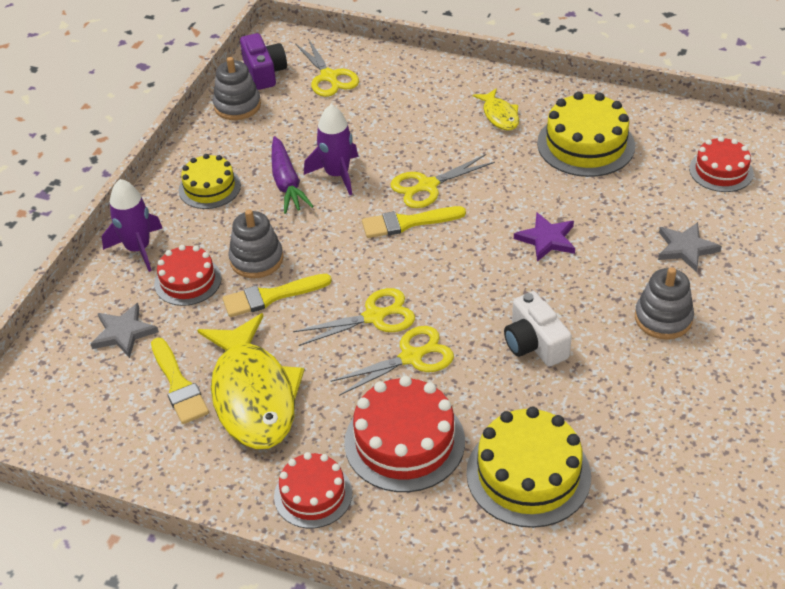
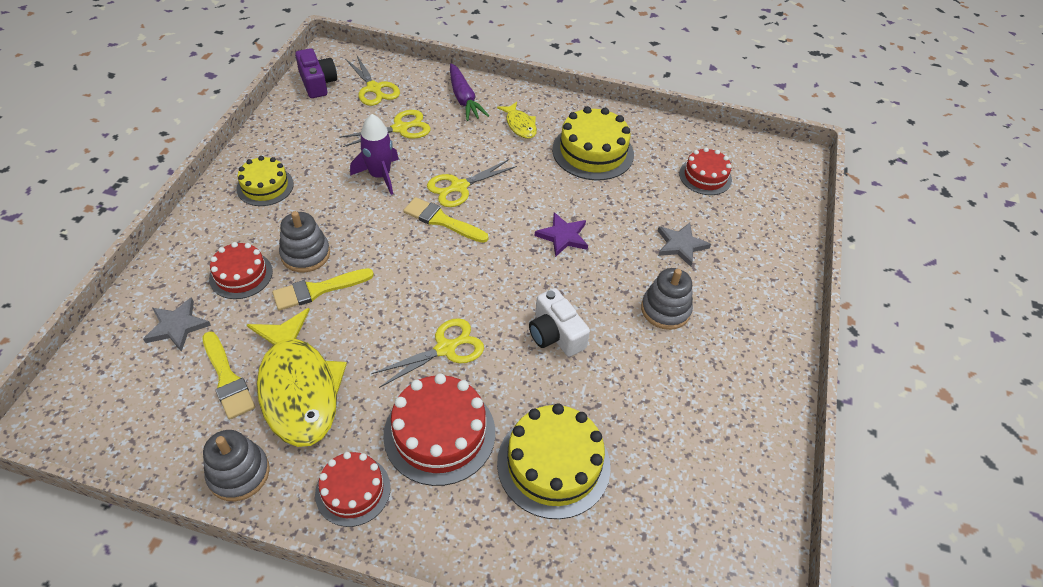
camera: 10 degrees left, 5 degrees up
purple rocket [102,179,162,272] -> none
grey stacking toy [213,57,261,120] -> grey stacking toy moved to [203,430,270,501]
purple carrot [271,136,314,214] -> purple carrot moved to [450,63,489,121]
yellow scissors [293,288,415,346] -> yellow scissors moved to [339,110,431,147]
yellow brush [362,206,466,238] -> yellow brush turned 45 degrees clockwise [403,197,488,243]

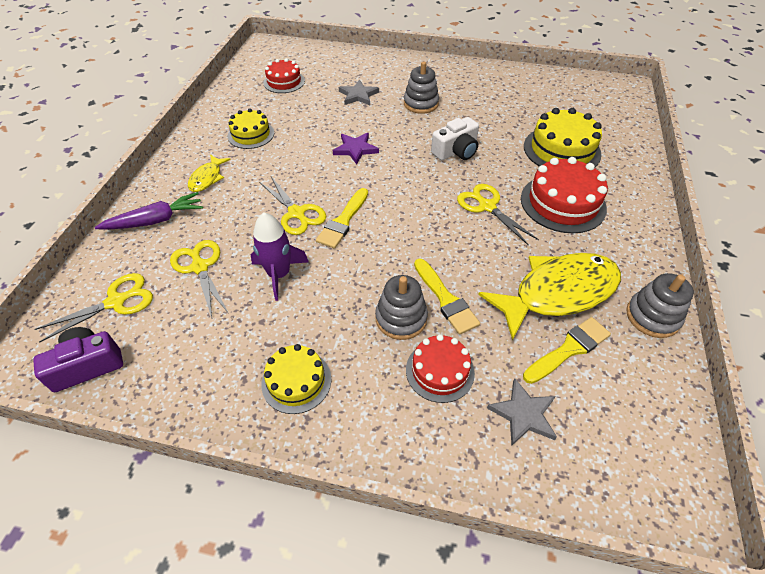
camera: 90 degrees left, 0 degrees up
red cake [315,452,391,527] -> none
yellow fish [497,102,537,139] -> yellow fish turned 135 degrees clockwise [188,155,231,192]
yellow cake [552,106,634,180] -> yellow cake [228,108,274,149], size x0.63

